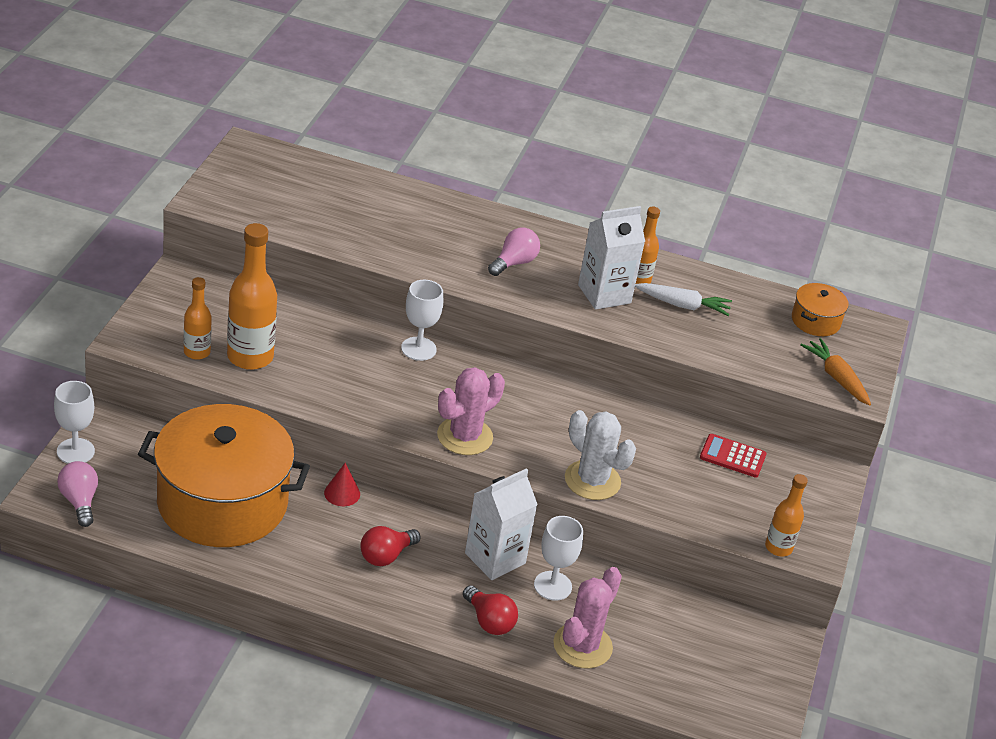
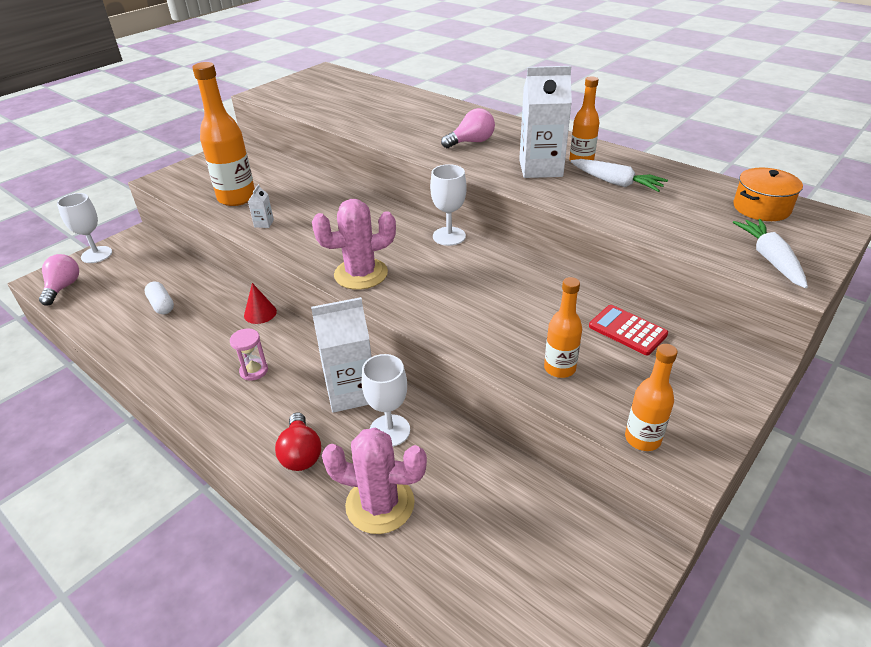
camera: 30 degrees right, 0 degrees up
orange pot [138,404,310,547] -> white capsule [144,282,174,314]
orange bottle [184,277,212,360] -> orange bottle moved to [544,277,582,378]
red light bulb [360,526,421,566] -> pink hourglass [230,329,268,381]
white goblet [401,280,443,361] -> white goblet moved to [430,164,467,246]
pink cactus [553,567,622,669] -> pink cactus turned 45 degrees clockwise [322,428,427,534]
white cactus [565,410,636,500] -> none
orange carrot [800,338,871,406] -> white carrot [733,219,808,288]
none -> white carton [248,184,274,228]

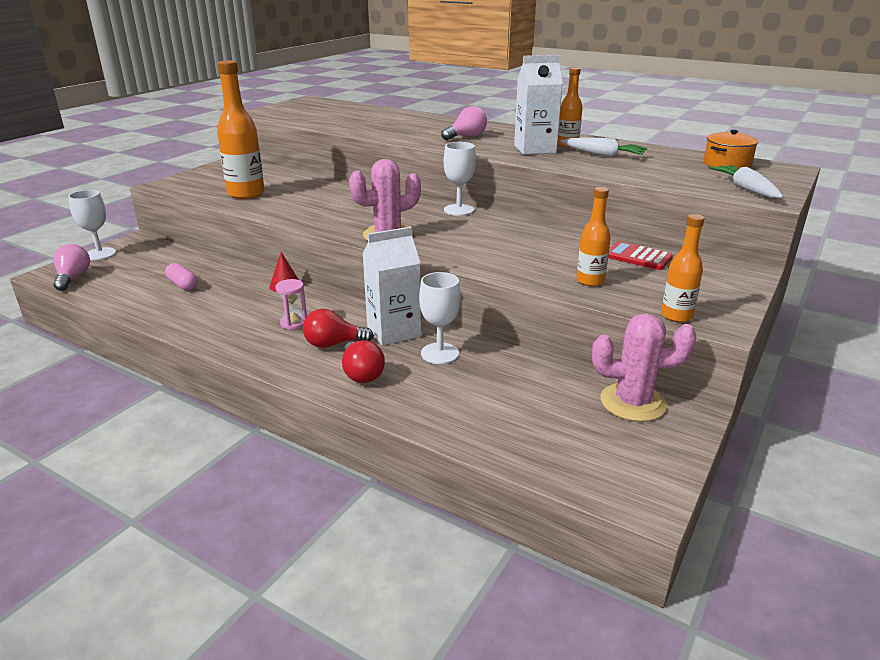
camera: 10 degrees left, 10 degrees down
white capsule [144,282,174,314] -> pink capsule [165,263,198,291]
white carton [248,184,274,228] -> none
pink cactus [322,428,427,534] -> pink cactus moved to [592,313,697,422]
none -> red light bulb [303,309,374,348]

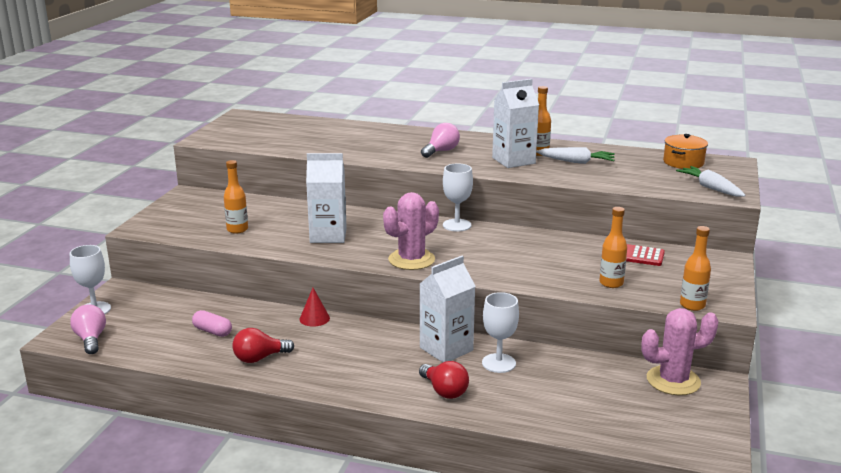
camera: 15 degrees left, 5 degrees down
orange bottle [217,60,265,199] -> orange bottle [224,160,248,234], size x0.57
pink hourglass [275,279,307,330] -> none
red light bulb [303,309,374,348] -> red light bulb moved to [232,328,294,363]
none -> white carton [306,153,347,243]

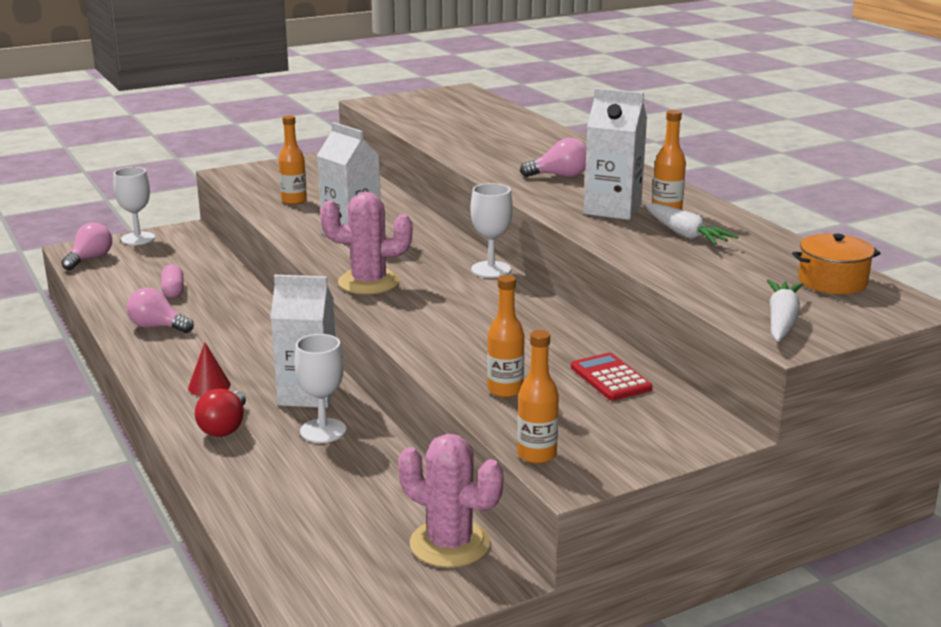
camera: 45 degrees right, 0 degrees up
red light bulb [232,328,294,363] -> pink light bulb [127,287,194,333]
red cone [299,288,330,327] -> red cone moved to [188,342,231,396]

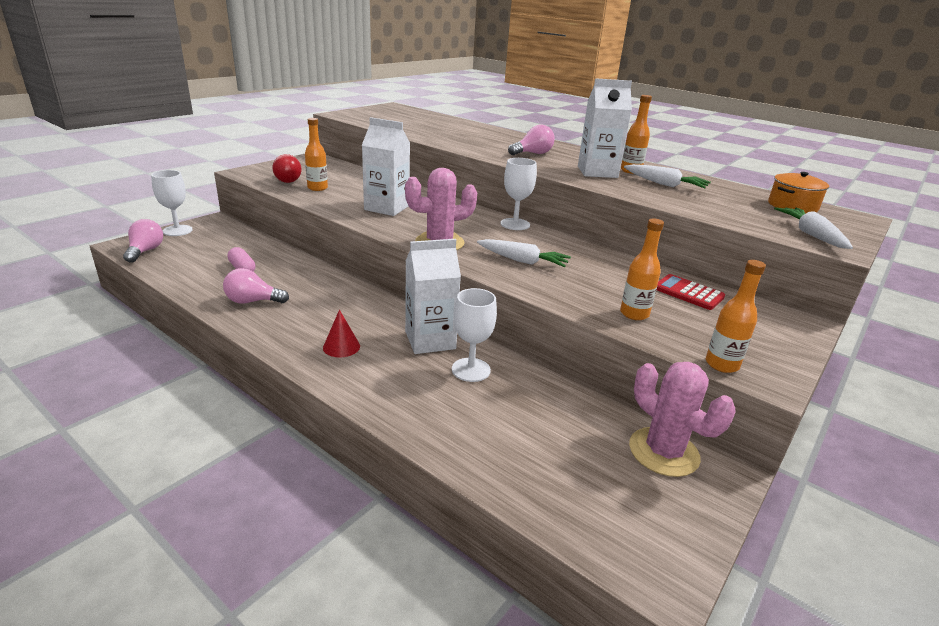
camera: 25 degrees left, 5 degrees up
red light bulb [195,389,246,437] -> red light bulb moved to [273,154,301,183]
pink cactus [398,434,504,568] -> pink cactus turned 45 degrees clockwise [629,362,736,477]
none -> white carrot [477,239,571,267]

